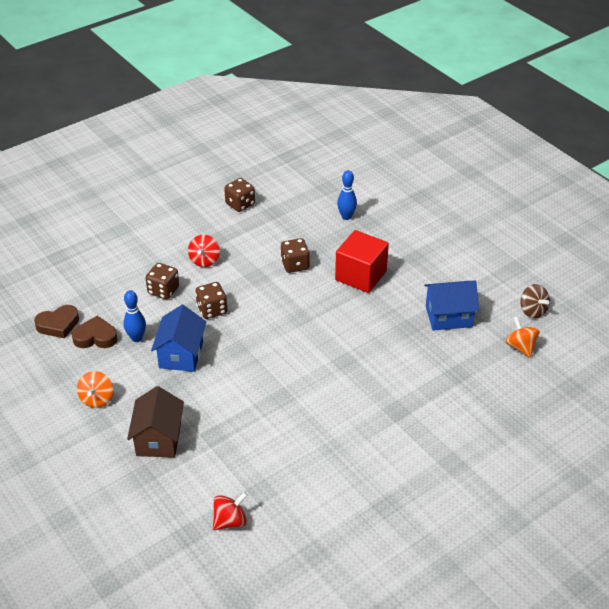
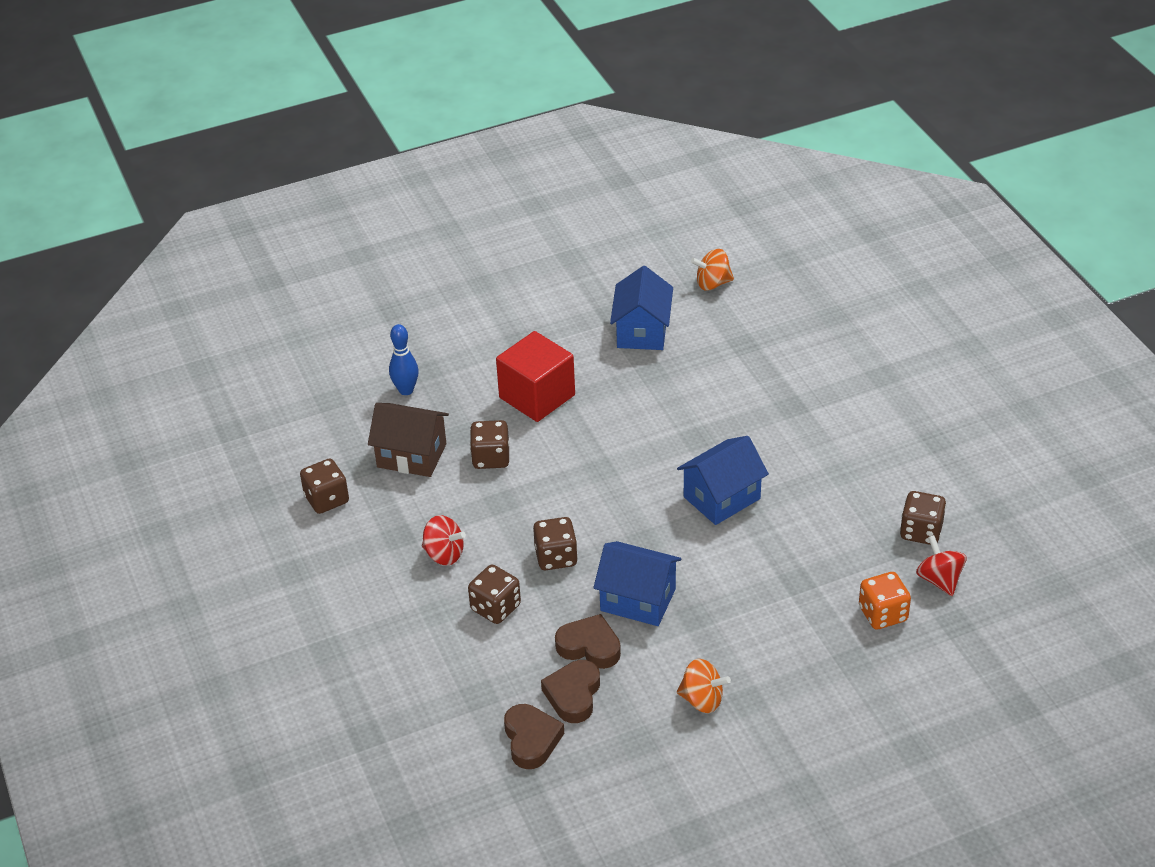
camera: 75 degrees left, 0 degrees up
blue bowling pin [124,290,146,342] -> brown heart [555,614,621,669]
brown house [127,386,184,458] -> brown house moved to [368,403,449,477]
brown spinning top [521,284,550,319] -> none
none -> blue house [677,436,769,525]
none -> orange dice [859,572,911,630]
none -> brown dice [900,491,946,545]

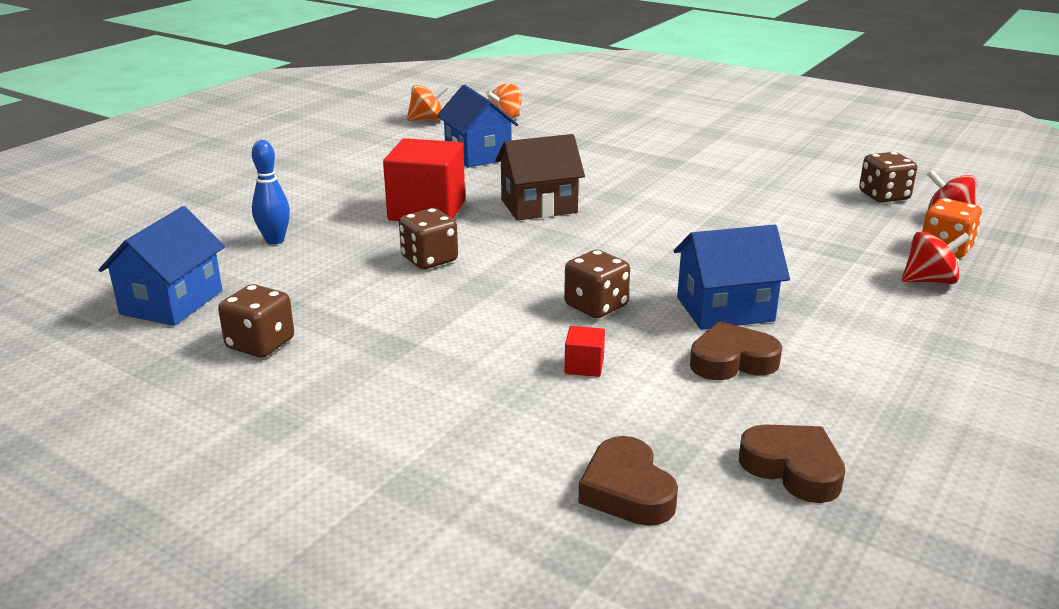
camera: 35 degrees left, 15 degrees down
brown house [368,403,449,477] -> brown house moved to [495,134,585,221]
red spinning top [422,515,466,565] -> red spinning top moved to [902,231,970,284]
brown dice [468,565,521,624] -> red cube [564,326,605,377]
brown heart [541,660,600,723] -> brown heart moved to [578,436,678,526]
blue house [677,436,769,525] -> blue house moved to [98,206,225,326]
orange spinning top [677,659,731,713] -> orange spinning top moved to [407,85,449,121]

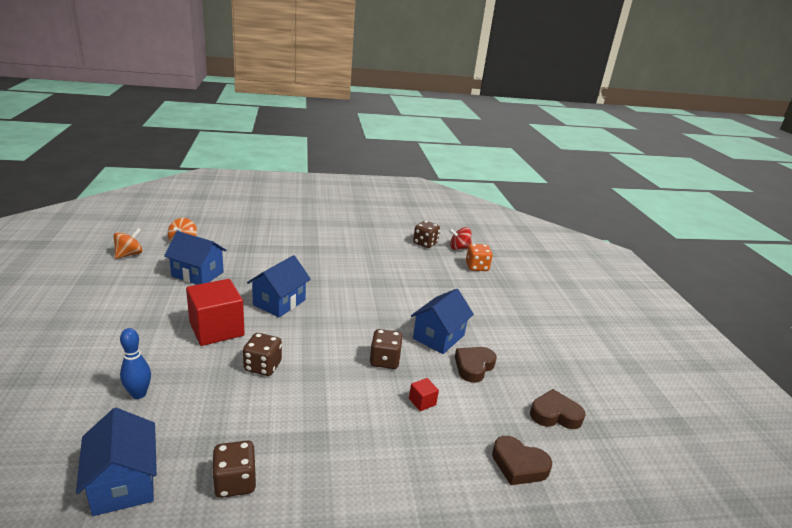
camera: 45 degrees left, 0 degrees up
brown house [495,134,585,221] -> blue house [247,255,311,317]
red spinning top [902,231,970,284] -> none

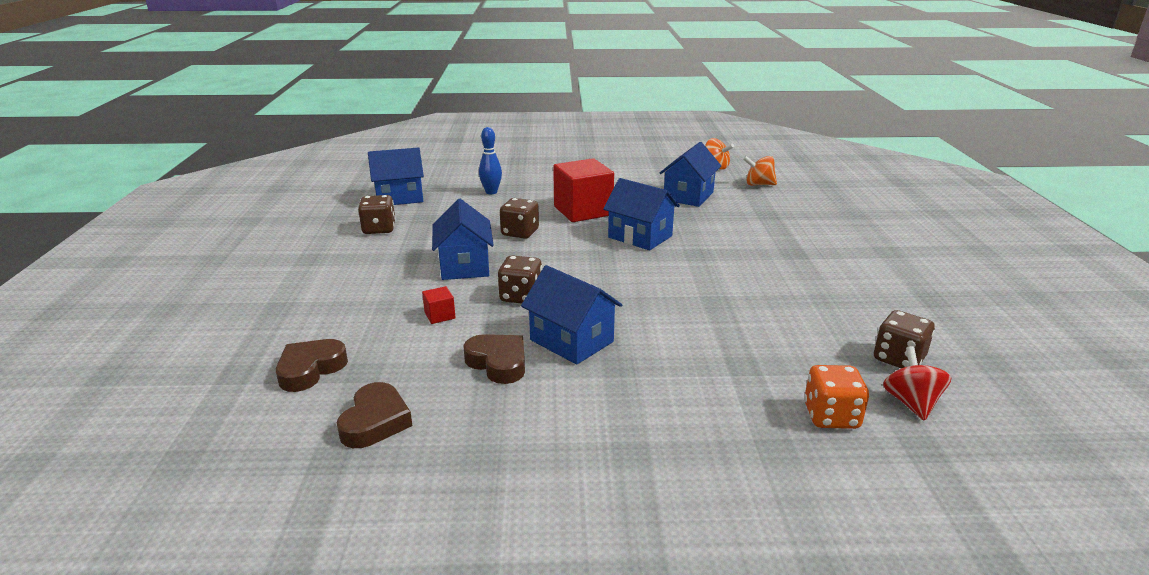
camera: 100 degrees right, 0 degrees up
none -> blue house [432,199,494,280]

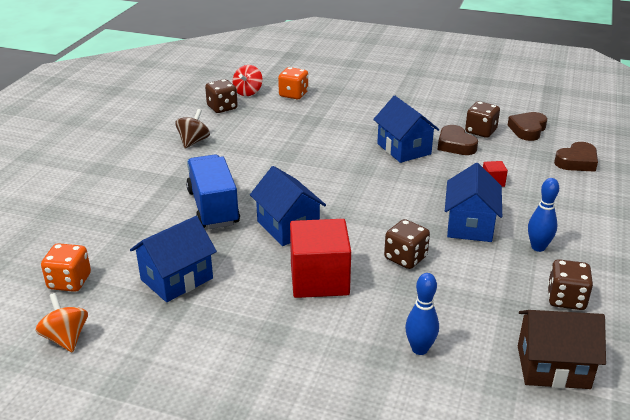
camera: 160 degrees left, 5 degrees up
blue house [368,147,424,205] -> brown house [518,310,606,389]
brown dice [498,255,542,303] -> brown dice moved to [465,101,500,138]
orange spinning top [743,156,777,186] -> orange dice [41,243,91,292]
none -> brown spinning top [175,109,210,149]
none -> blue truck [186,154,240,229]
none -> blue bowling pin [528,178,559,252]

